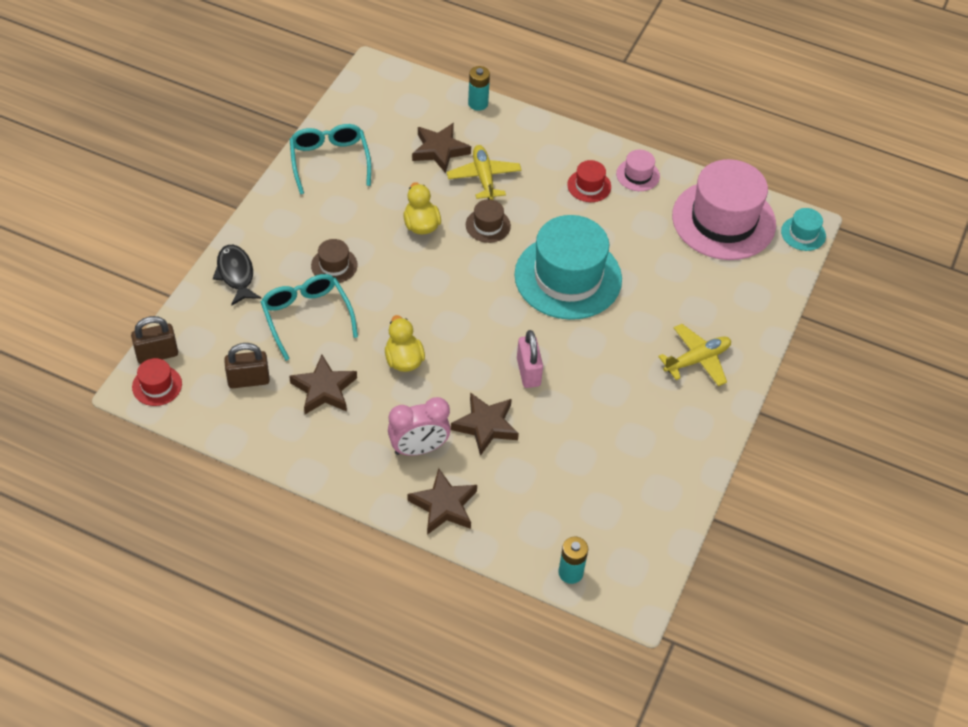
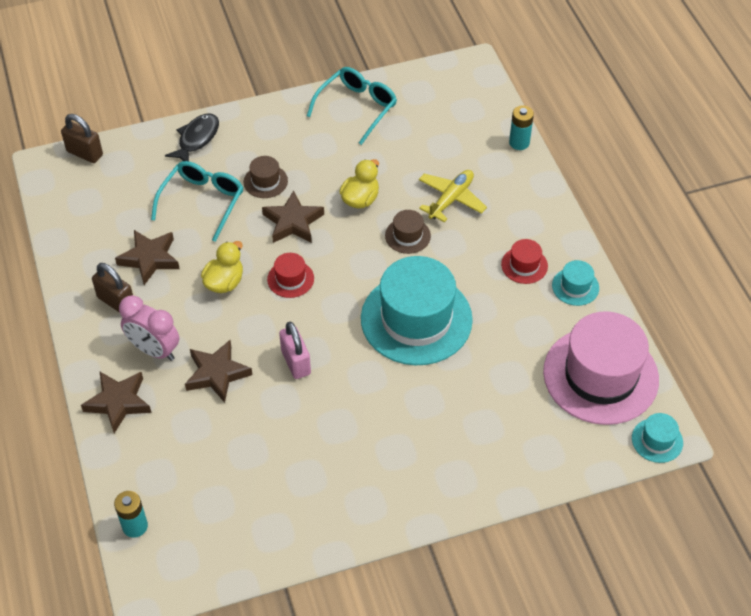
camera: 50 degrees right, 0 degrees up
red hat [132,358,182,406] -> red hat moved to [267,253,314,298]
brown padlock [224,343,270,388] -> brown padlock moved to [92,263,133,313]
brown star [412,123,471,173] -> brown star moved to [262,190,324,243]
pink padlock [517,330,543,388] -> pink padlock turned 60 degrees counterclockwise [279,322,311,379]
pink hat [616,150,660,191] -> turquoise hat [552,260,599,306]
yellow plane [658,324,731,386] -> none

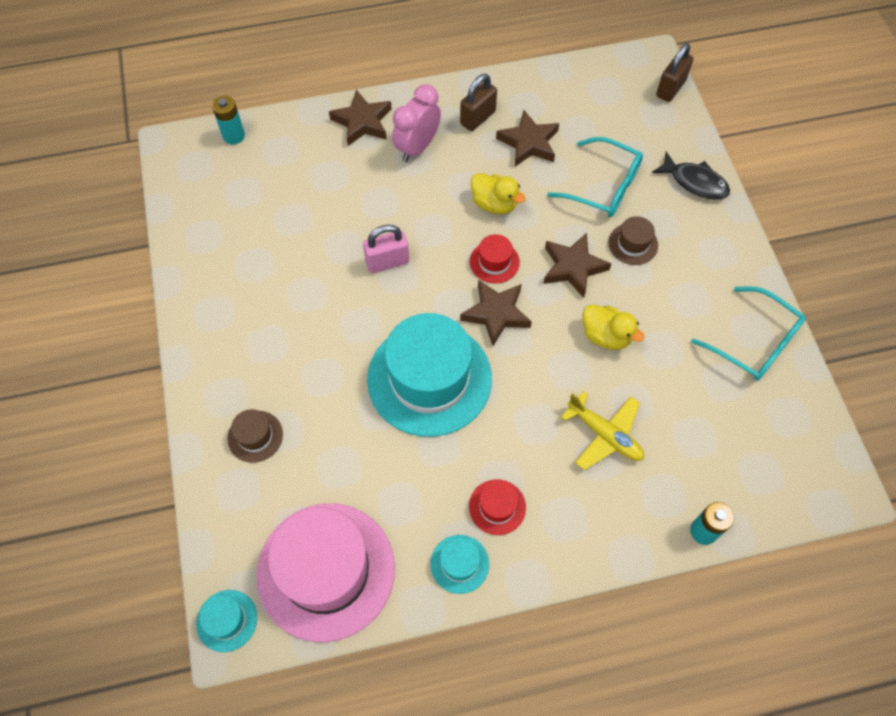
camera: 95 degrees right, 10 degrees up
brown star [185,340,252,403] -> brown star moved to [460,280,532,346]
brown hat [385,210,431,254] -> brown hat moved to [228,409,283,463]

